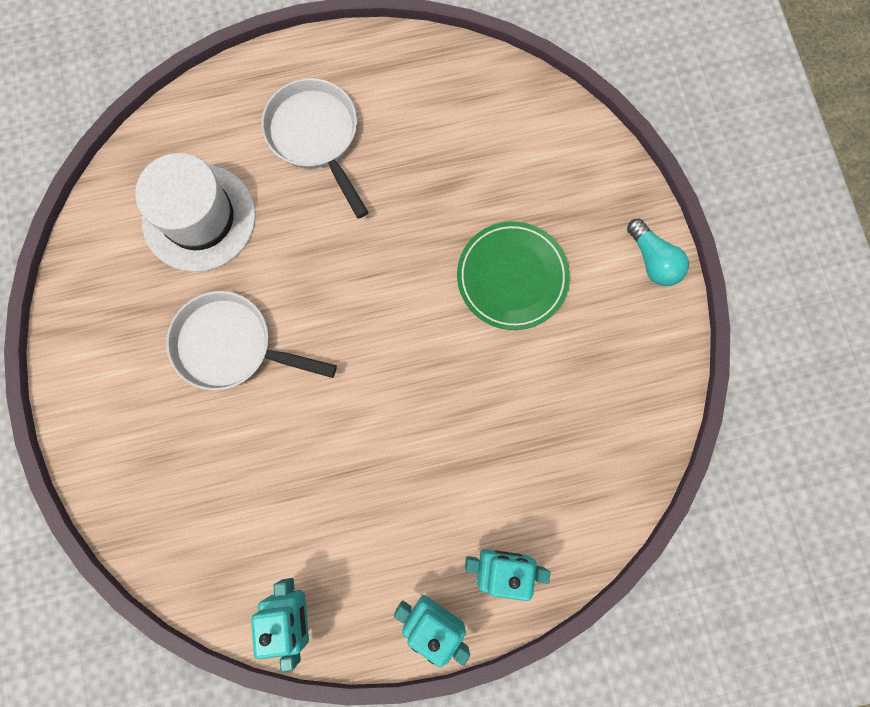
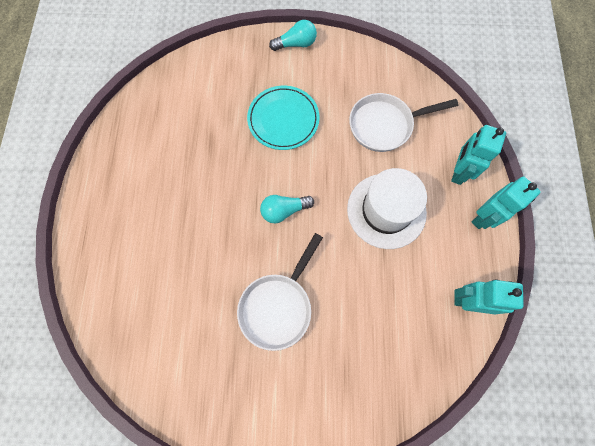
camera: 75 degrees left, 5 degrees down
white hat [135,153,256,272] -> white hat moved to [347,168,427,249]
white pan [262,78,369,219] -> white pan moved to [349,93,459,152]
green plate [457,222,570,330] -> turquoise plate [247,86,320,150]
none -> turquoise light bulb [260,195,314,223]

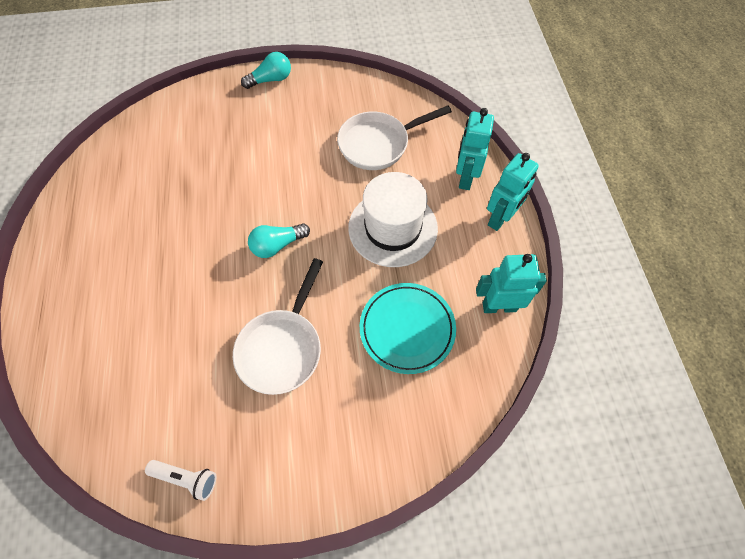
camera: 10 degrees left, 10 degrees down
turquoise plate [247,86,320,150] -> turquoise plate moved to [360,283,456,374]
none -> white flashlight [145,460,216,501]

